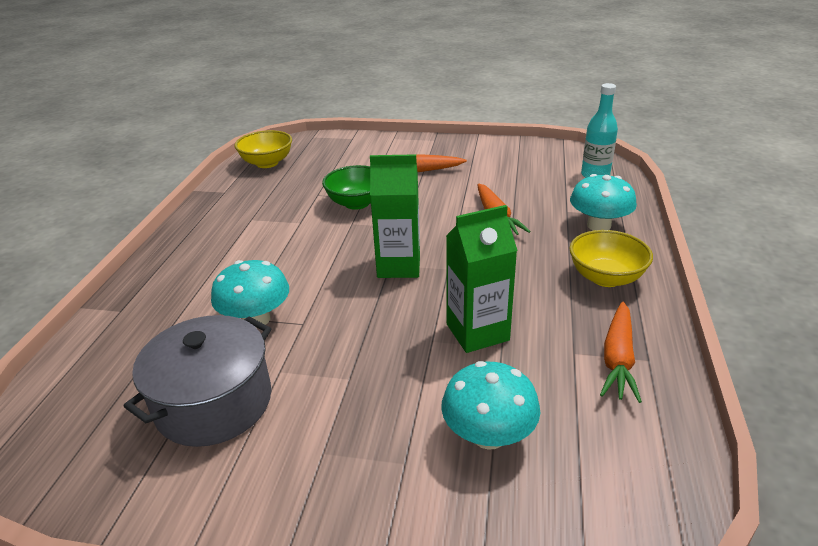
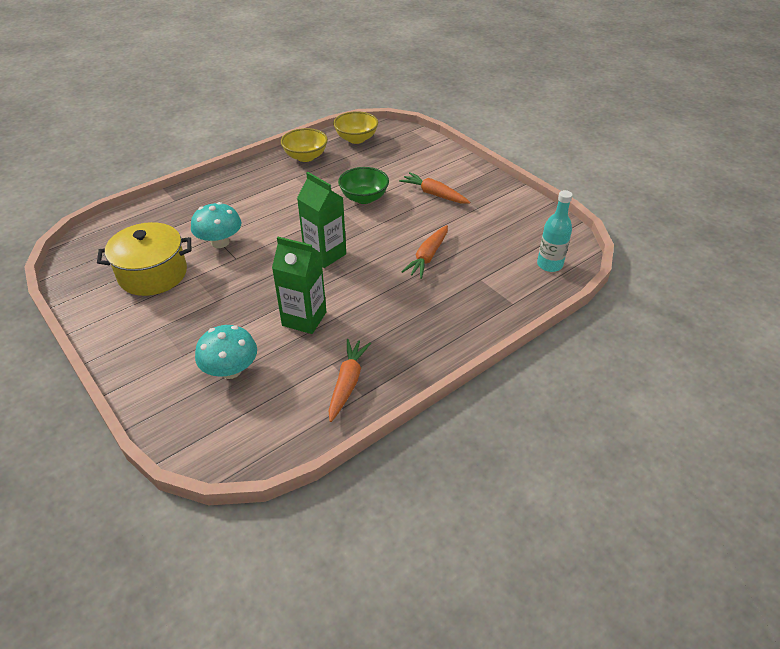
camera: 40 degrees right, 10 degrees up
grey pot [123,315,272,447] -> yellow pot [97,222,191,296]
yellow bowl [569,230,653,287] -> yellow bowl moved to [281,128,328,162]
turquoise mushroom [570,174,637,231] -> none
orange carrot [600,301,642,403] -> orange carrot turned 135 degrees clockwise [329,339,371,422]

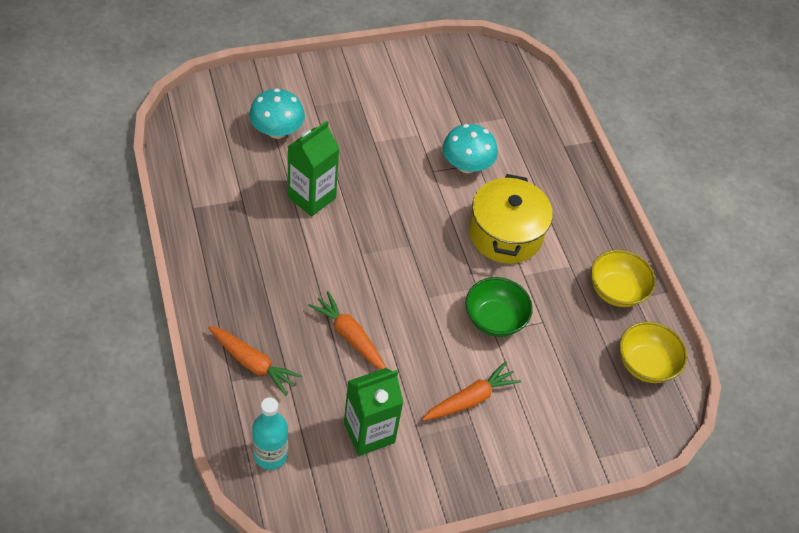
camera: 105 degrees right, 10 degrees up
yellow pot [97,222,191,296] -> yellow pot moved to [469,174,553,264]
green carton [297,172,346,268] -> green carton moved to [344,368,404,456]
orange carrot [329,339,371,422] -> orange carrot moved to [208,326,302,396]

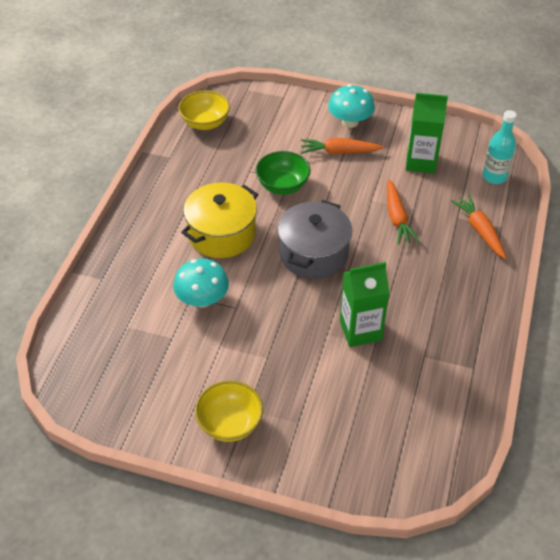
camera: 140 degrees left, 5 degrees down
turquoise mushroom [249,88,305,139] -> turquoise mushroom moved to [328,84,375,128]
yellow bowl [591,250,656,307] -> yellow bowl moved to [195,381,263,442]
none -> grey pot [277,200,352,279]

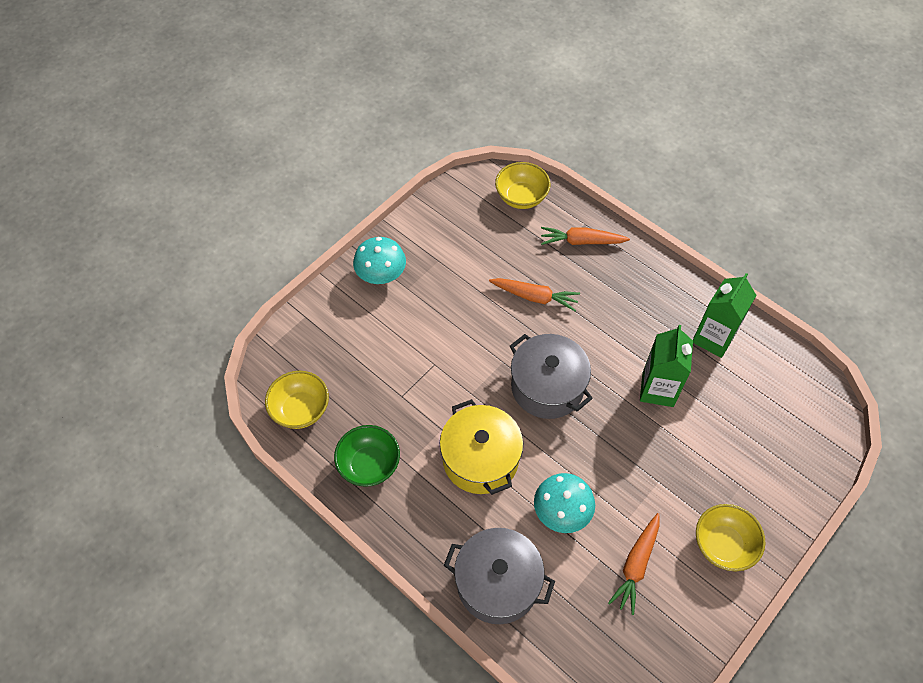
camera: 65 degrees left, 10 degrees up
green bowl [255,151,311,195] -> green bowl moved to [334,425,400,487]
orange carrot [301,138,384,154] -> orange carrot moved to [608,513,660,615]
green carton [406,93,448,173] -> green carton moved to [693,273,756,358]
turquoise bottle [483,110,517,184] -> yellow bowl [495,162,551,209]
none -> grey pot [444,528,555,624]

